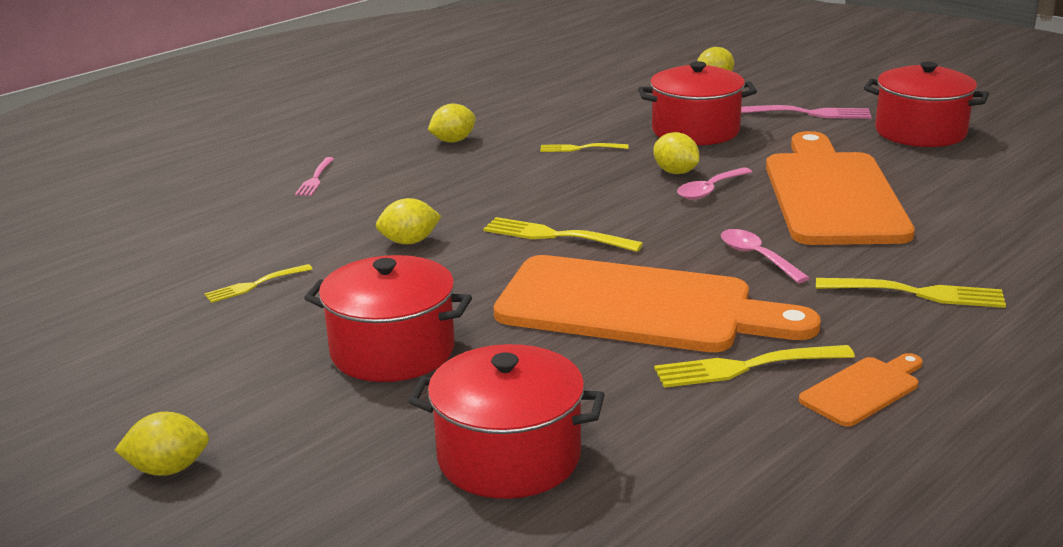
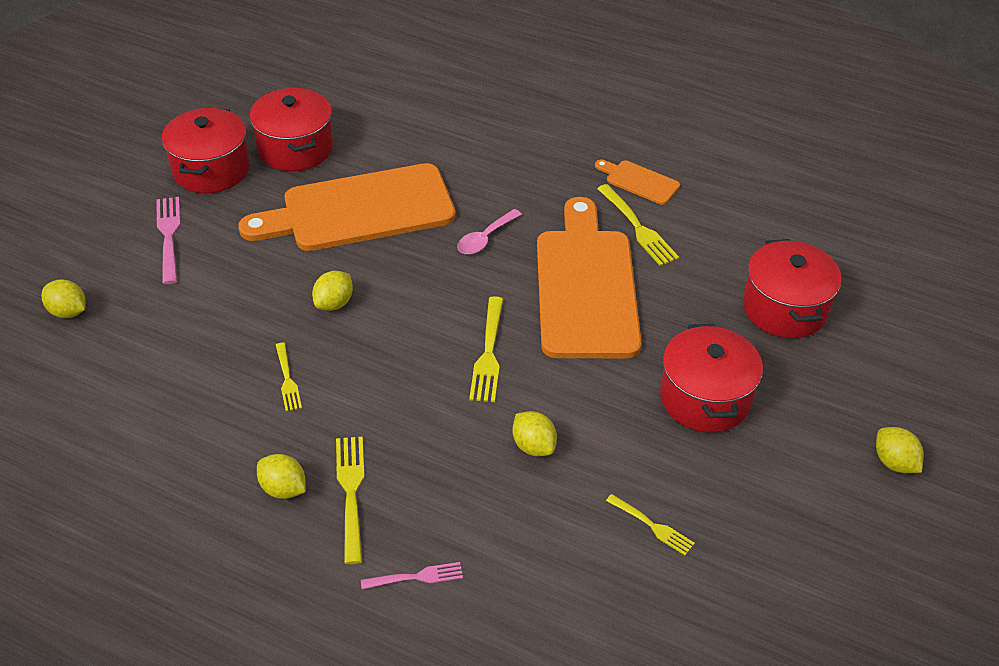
camera: 110 degrees left, 20 degrees up
red pot [638,61,757,145] -> red pot moved to [249,88,333,171]
pink spoon [677,168,752,200] -> none
yellow fork [816,278,1006,308] -> yellow fork moved to [336,436,365,564]

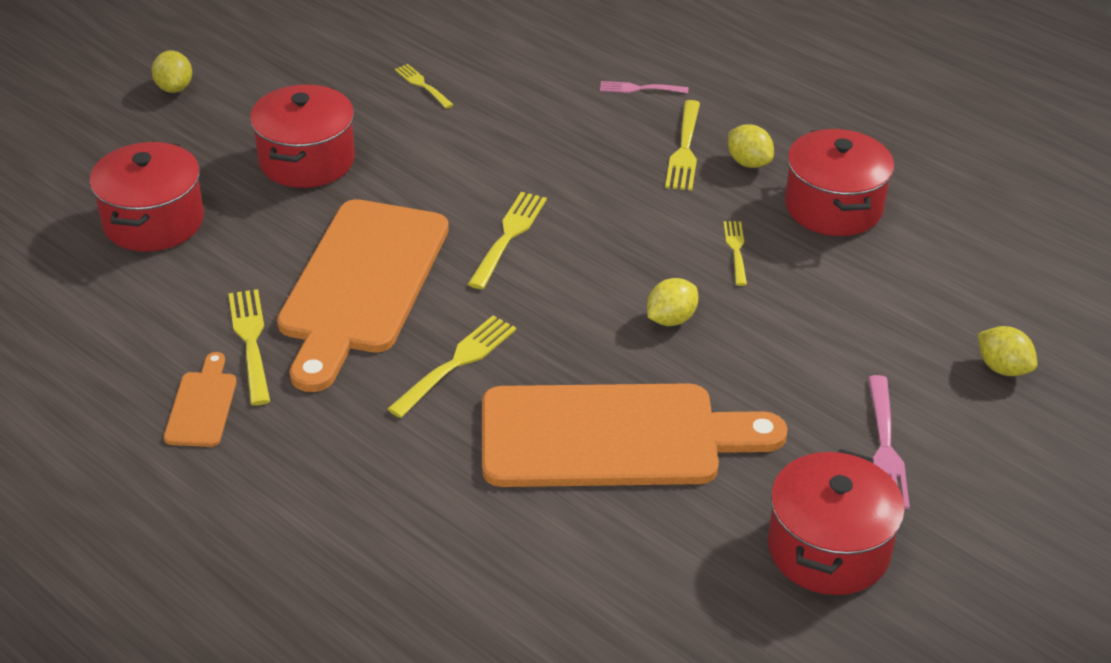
camera: 165 degrees left, 5 degrees down
red pot [249,88,333,171] -> red pot moved to [785,129,894,236]
pink spoon [457,209,522,255] -> yellow fork [387,315,516,418]
yellow lemon [512,411,557,456] -> none
orange cutting board [595,159,680,205] -> orange cutting board turned 135 degrees counterclockwise [164,352,237,447]

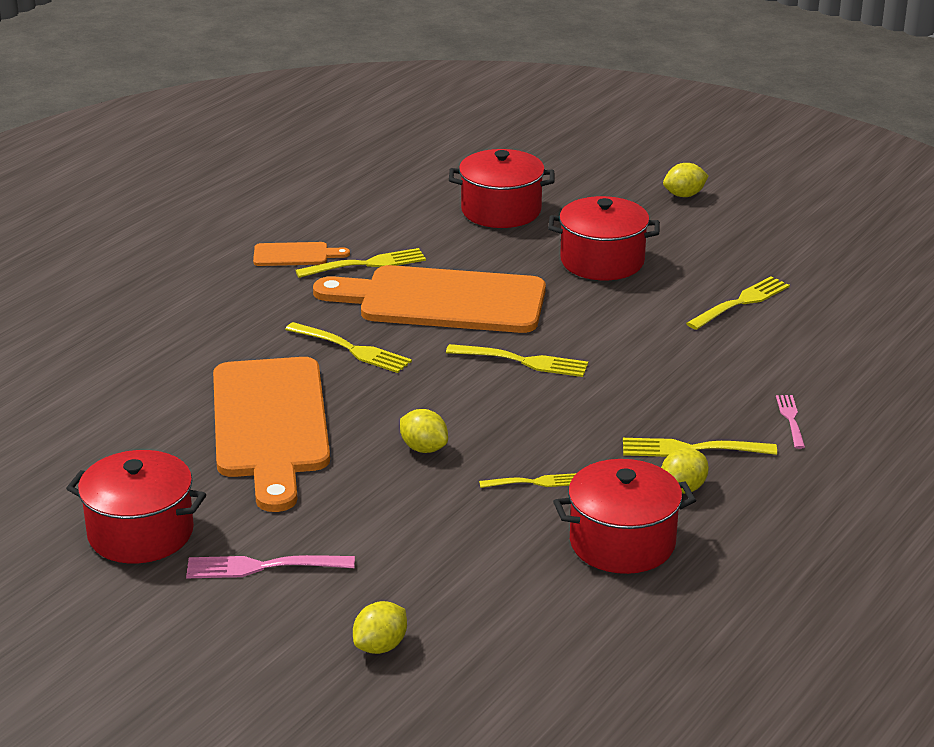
camera: 85 degrees right, 10 degrees down
yellow fork [395,64,453,109] -> yellow fork [686,276,790,330], size x1.58

